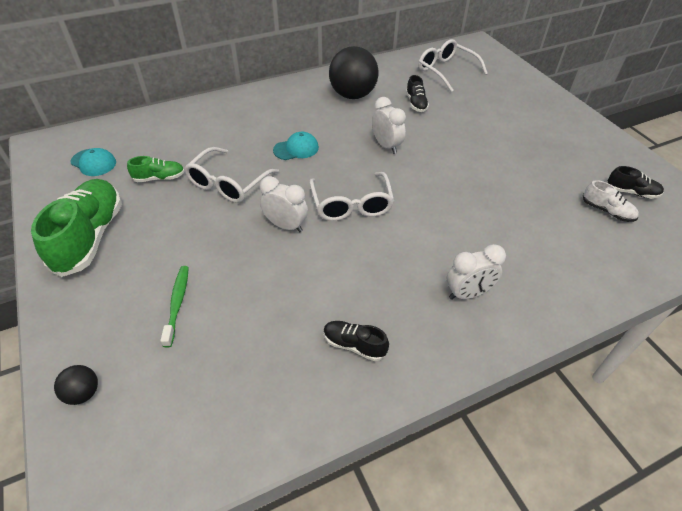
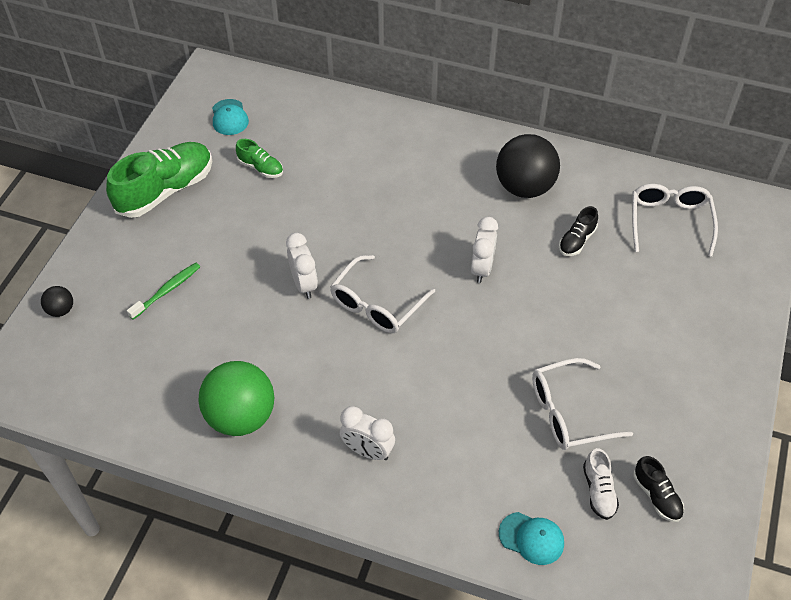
camera: 45 degrees right, 5 degrees up
white glasses [184,147,279,203] -> white glasses moved to [532,358,633,450]
turquoise cap [273,132,319,160] -> turquoise cap moved to [499,512,564,565]
black shoe [323,321,389,361] -> green ball [199,361,274,436]

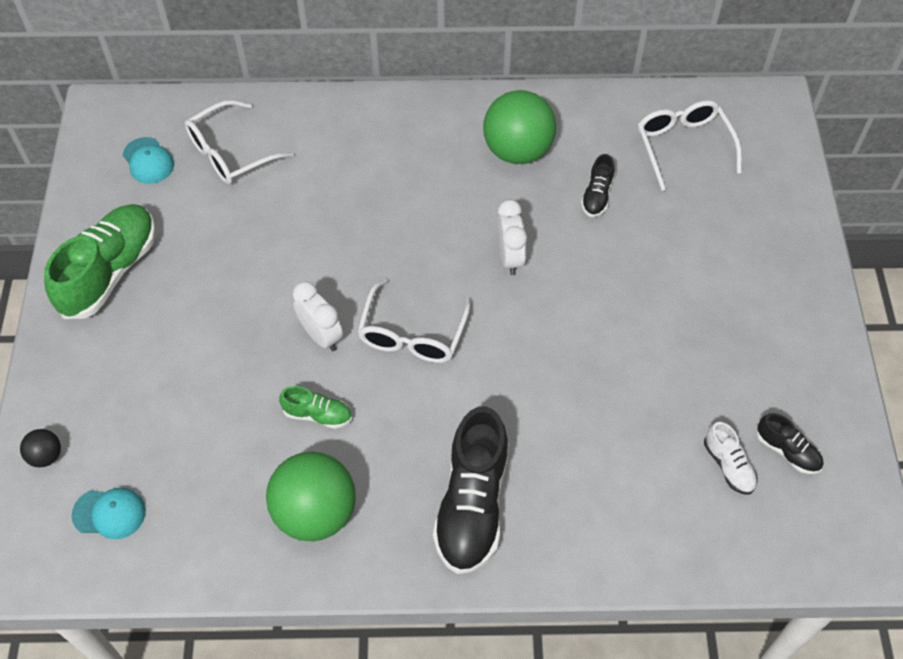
camera: 20 degrees left, 5 degrees up
green toothbrush [127,263,200,319] -> none
green shoe [236,139,283,178] -> green shoe moved to [279,386,352,429]
white clock [340,406,395,460] -> black shoe [433,406,509,574]
black ball [496,134,560,198] -> green ball [483,90,556,164]
turquoise cap [499,512,564,565] -> turquoise cap moved to [72,488,146,539]
white glasses [532,358,633,450] -> white glasses moved to [185,100,294,184]

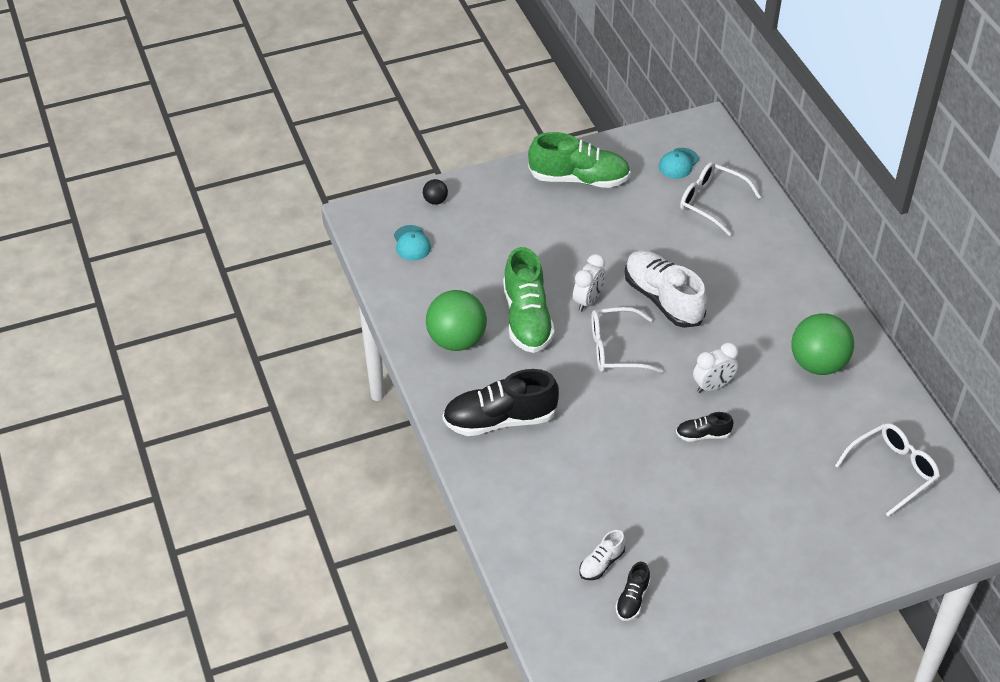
camera: 70 degrees right, 10 degrees down
green shoe [279,386,352,429] -> green shoe [503,247,555,353], size x2.08
black shoe [581,154,614,217] -> black shoe moved to [676,412,733,441]
none -> white shoe [625,250,707,328]

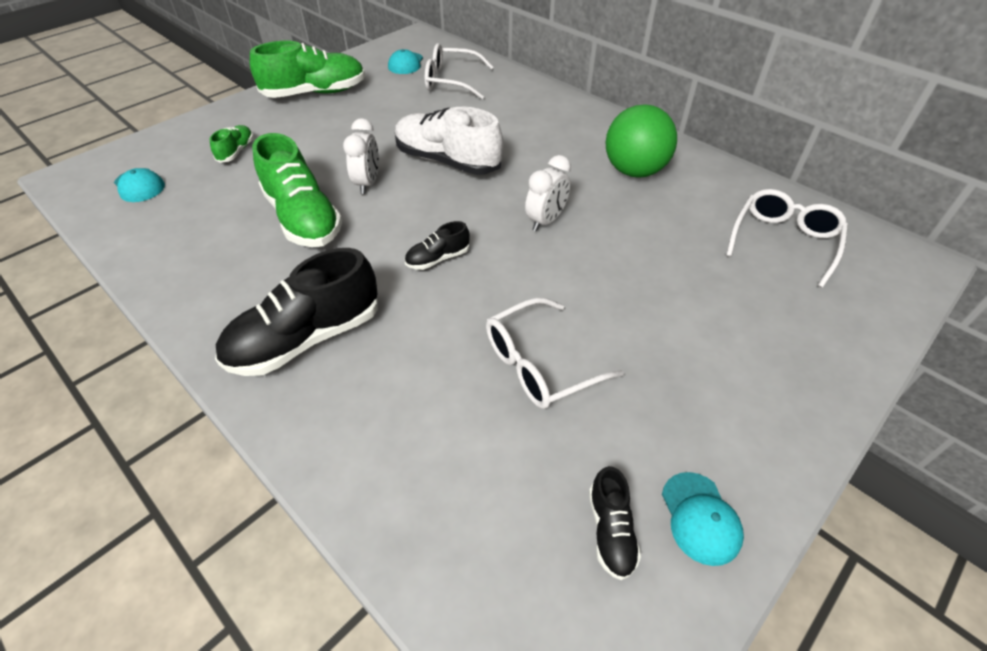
camera: 25 degrees left, 0 degrees up
black ball [423,179,448,205] -> none
green ball [426,290,487,351] -> none
white shoe [579,530,625,580] -> none
white glasses [591,307,663,373] -> white glasses moved to [486,298,624,409]
black shoe [676,412,733,441] -> black shoe moved to [405,221,470,270]
none -> green shoe [210,125,253,163]
none -> turquoise cap [662,472,744,566]

